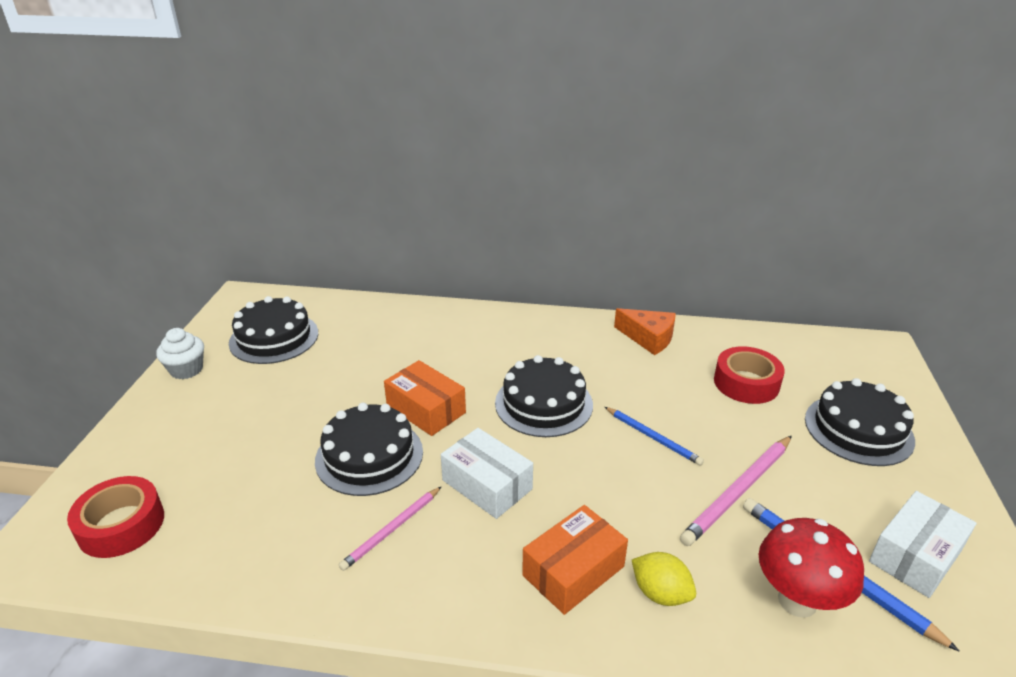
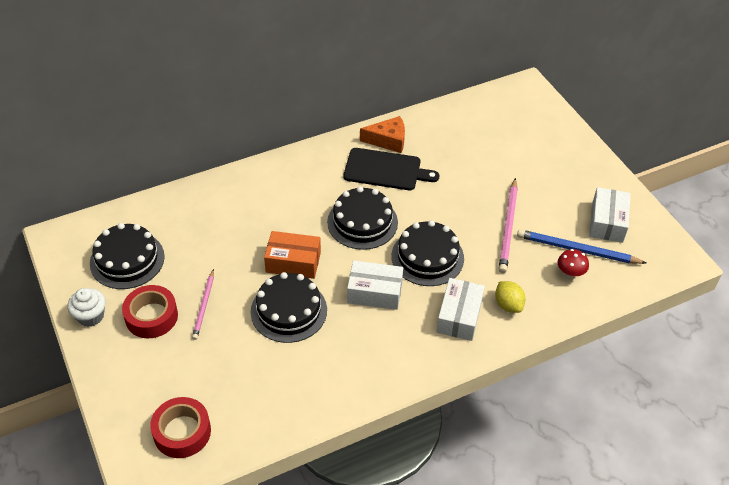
camera: 35 degrees left, 15 degrees up
pink pencil [339,486,442,571] -> pink pencil moved to [192,269,214,340]
orange box [522,505,628,615] -> white box [436,278,485,341]
blue pencil [605,407,704,466] -> none
yellow lemon [632,552,696,606] -> yellow lemon turned 60 degrees clockwise [495,281,526,313]
red tape [714,346,785,404] -> red tape moved to [122,285,178,338]
red mushroom [758,518,864,618] -> red mushroom [558,249,589,280], size x0.58
black cake [805,378,915,466] -> black cake moved to [392,220,464,286]
none -> black cutting board [344,148,439,190]

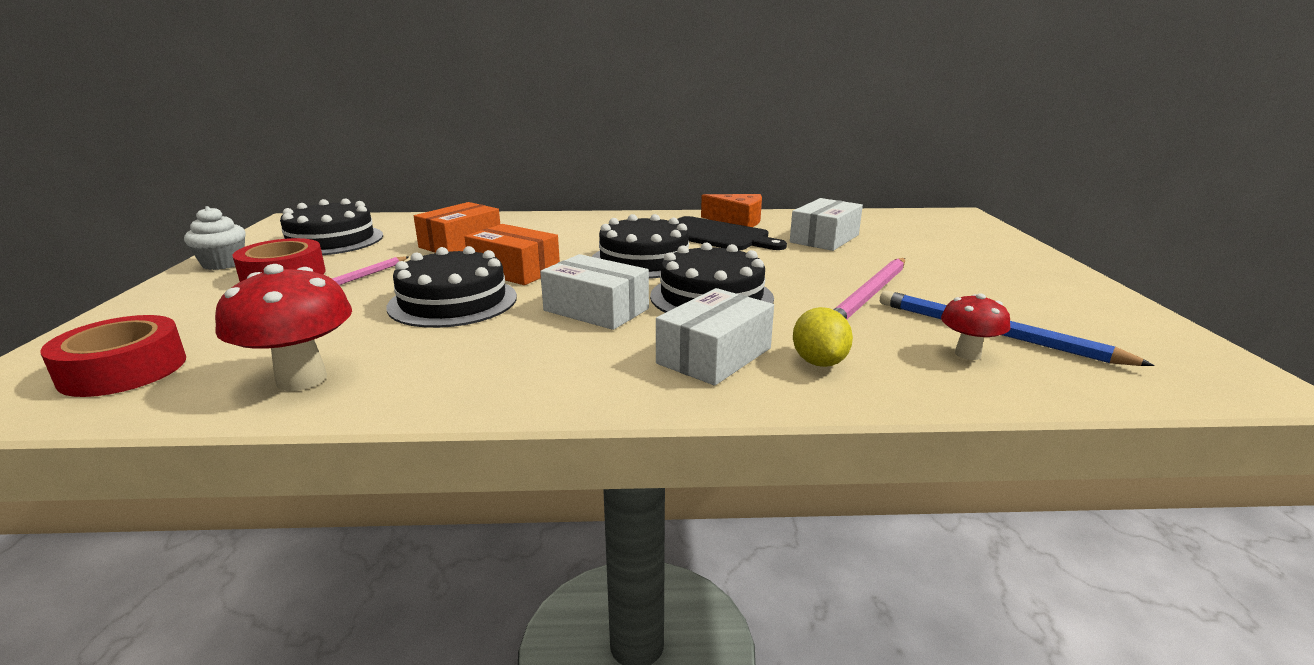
camera: 25 degrees right, 25 degrees down
white box [589,187,631,243] -> white box moved to [790,198,863,251]
none -> red mushroom [215,264,352,391]
none -> orange box [414,202,500,253]

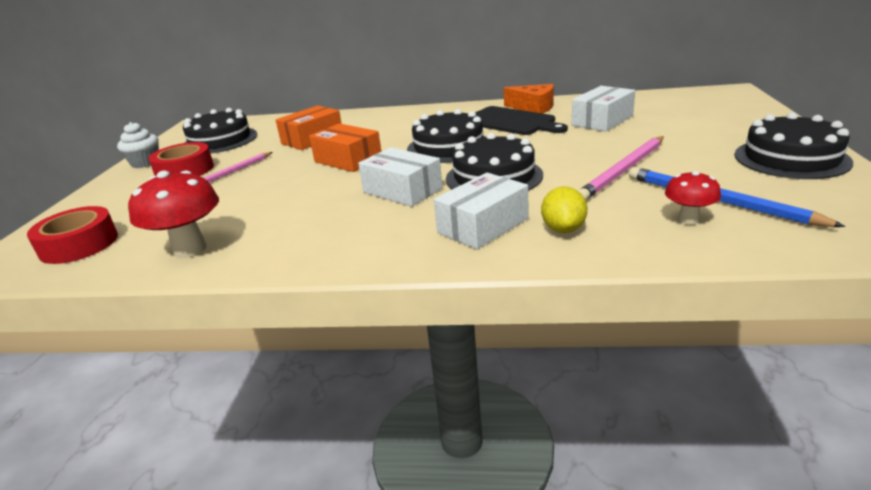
camera: 10 degrees right, 5 degrees up
black cake [387,246,517,328] -> black cake moved to [734,112,853,179]

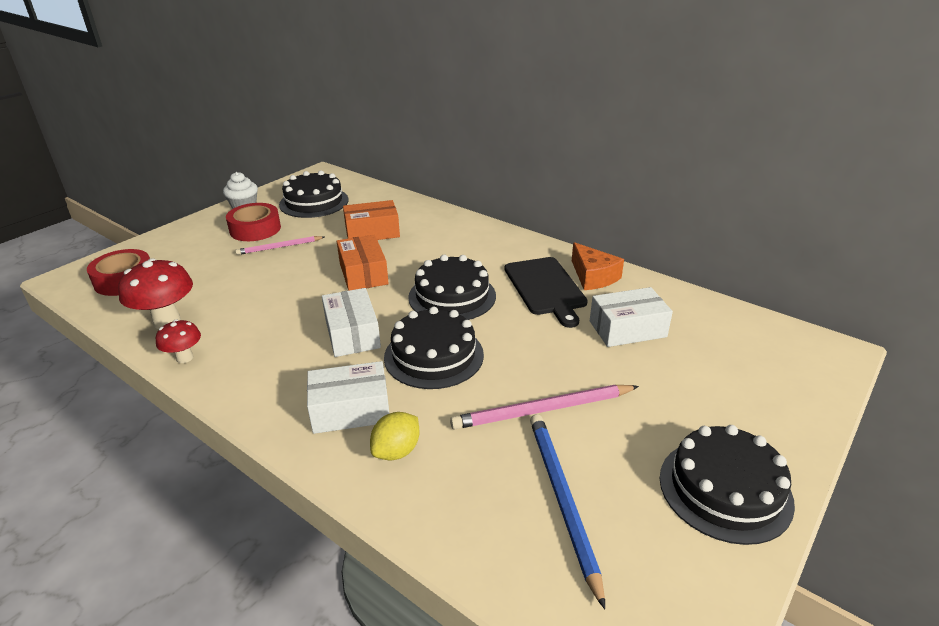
camera: 30 degrees right, 5 degrees up
red mushroom [665,171,721,225] -> red mushroom moved to [156,320,201,363]

